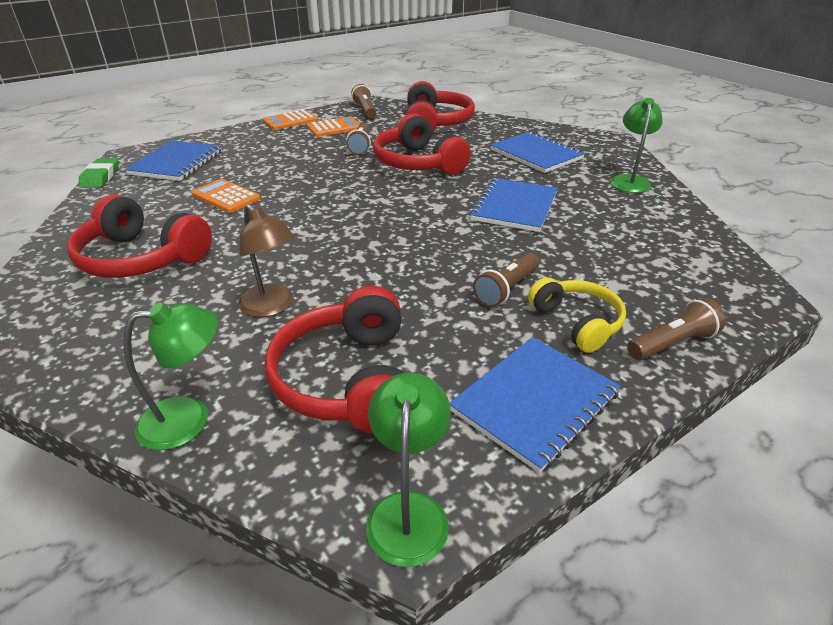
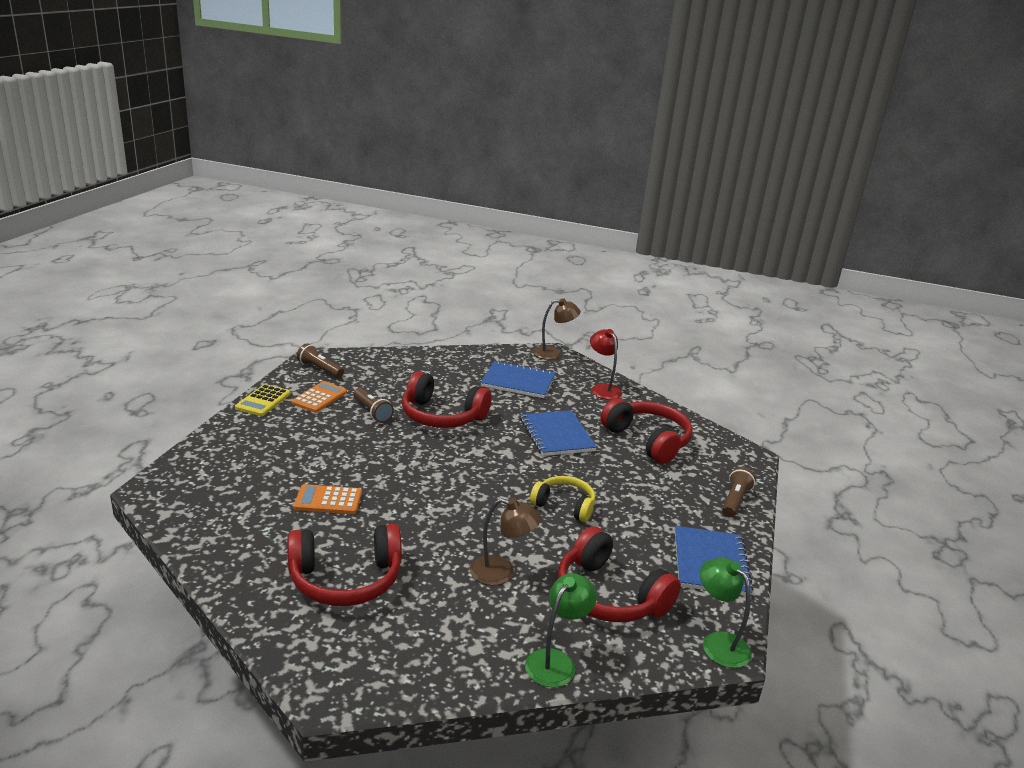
camera: 40 degrees left, 10 degrees down
green eraser [79,158,118,188] -> none
blue notebook [125,141,222,181] -> none
orange calculator [263,110,318,130] -> yellow calculator [235,384,290,416]
red headphones [406,81,475,131] -> red headphones moved to [601,398,692,464]
brown flashlight [473,253,540,307] -> none
yellow headphones [528,277,626,353] -> yellow headphones moved to [530,476,595,522]
green lamp [610,98,663,193] -> red lamp [590,329,622,400]
none -> brown lamp [533,298,581,360]

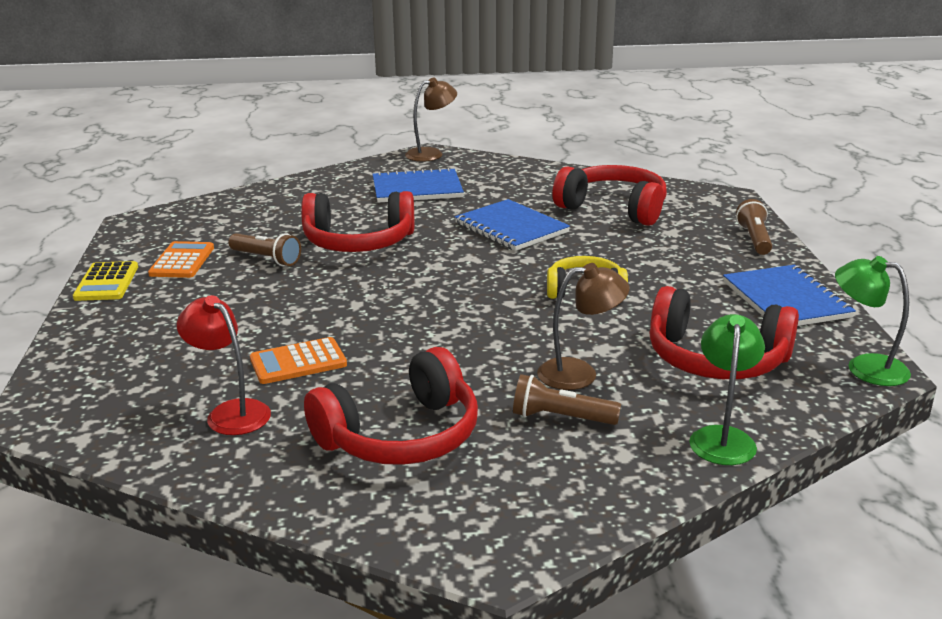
camera: 20 degrees left, 0 degrees up
brown flashlight [297,343,344,378] -> brown flashlight moved to [513,374,621,425]
red lamp [590,329,622,400] -> red lamp moved to [177,295,271,435]

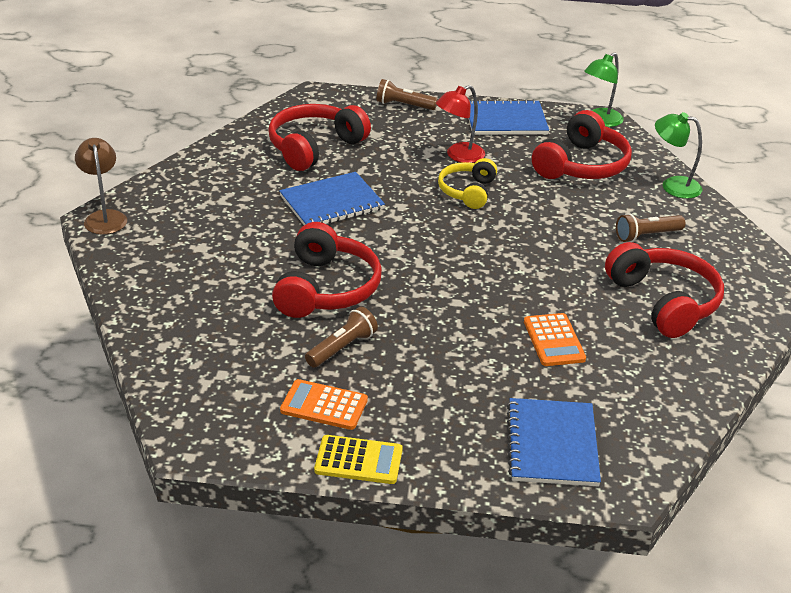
camera: 80 degrees left, 10 degrees up
red lamp [177,295,271,435] -> red lamp moved to [436,85,485,163]
blue notebook [373,167,464,203] -> blue notebook moved to [507,398,601,487]
brown flashlight [513,374,621,425] -> brown flashlight turned 45 degrees clockwise [616,213,686,242]
brown lamp [537,263,630,390] -> none

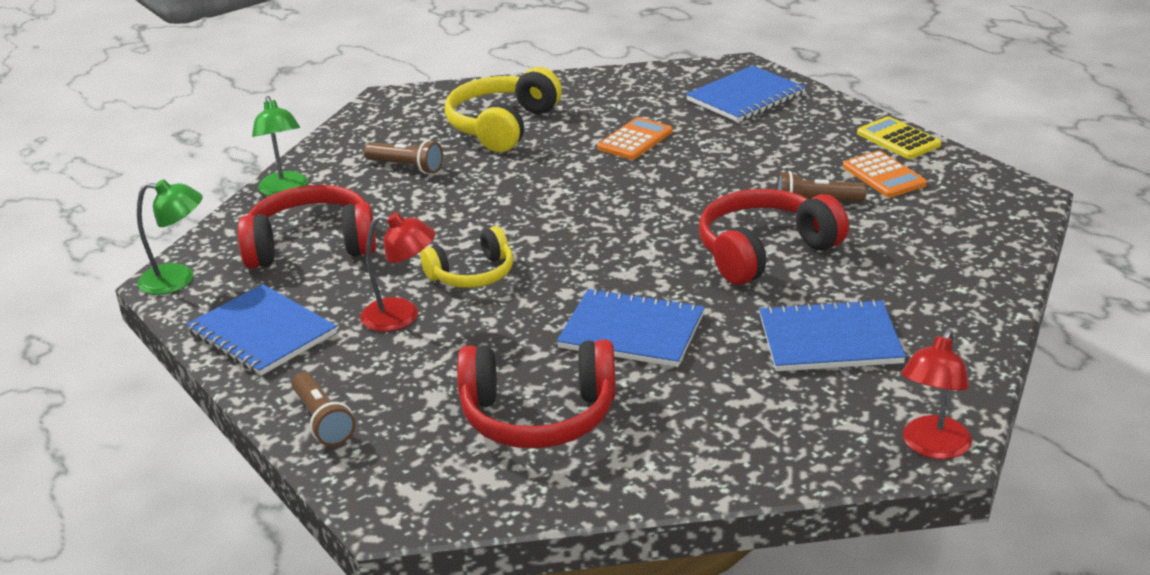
camera: 130 degrees left, 5 degrees down
brown lamp [75,138,127,235] -> red lamp [901,329,972,459]
red headphones [605,242,724,338] -> yellow headphones [444,67,562,152]
none -> blue notebook [759,299,906,371]

